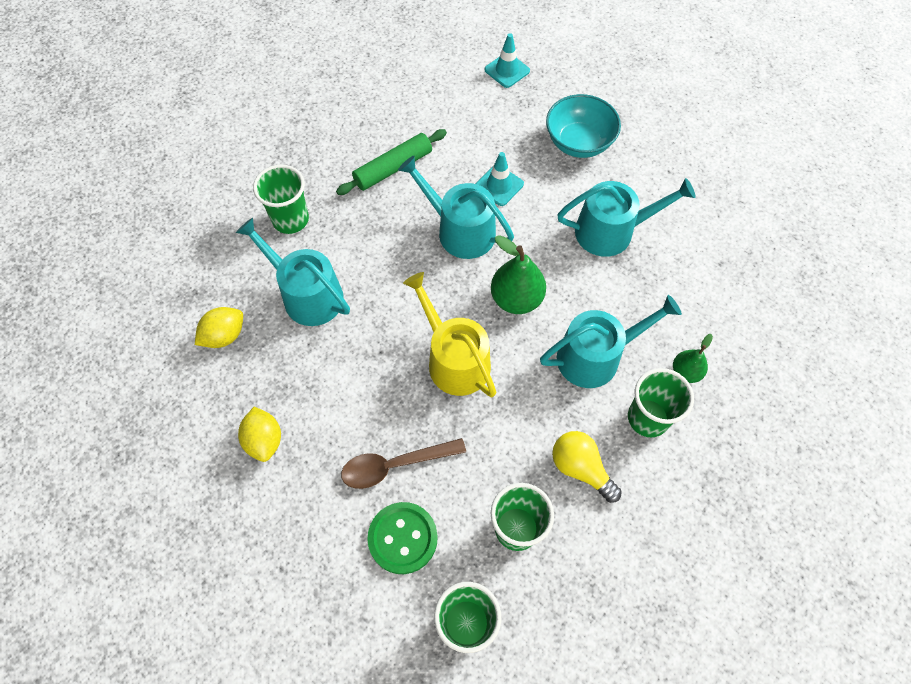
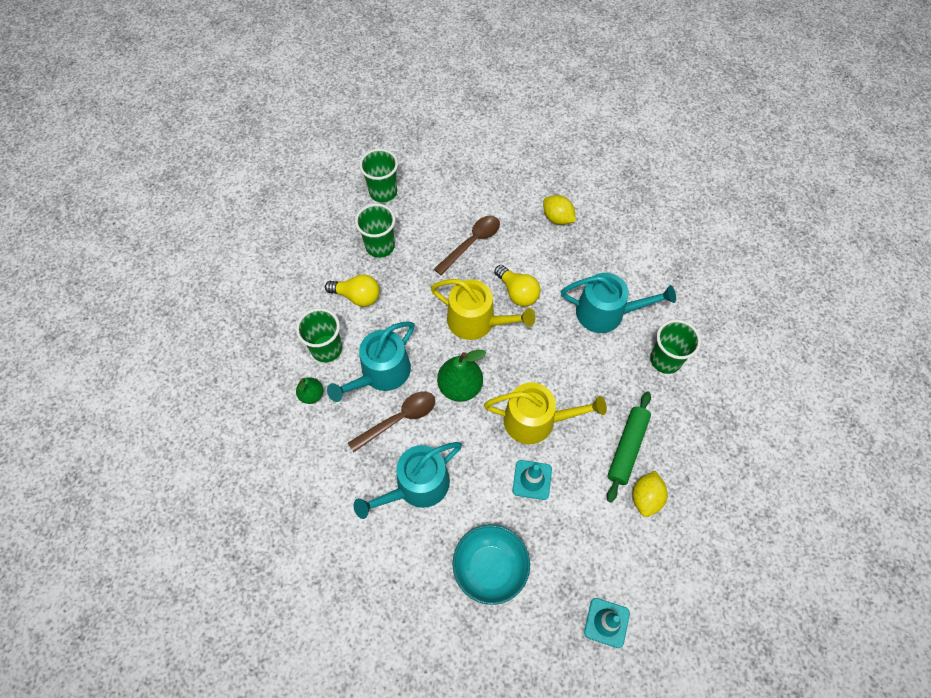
camera: 150 degrees right, 0 degrees up
yellow lemon [195,307,243,348] -> yellow lemon moved to [633,471,668,517]
green button [367,502,438,574] -> none
turquoise watering can [398,156,514,259] -> yellow watering can [484,382,607,444]
none -> brown spoon [348,391,435,453]
none -> yellow light bulb [494,265,541,306]

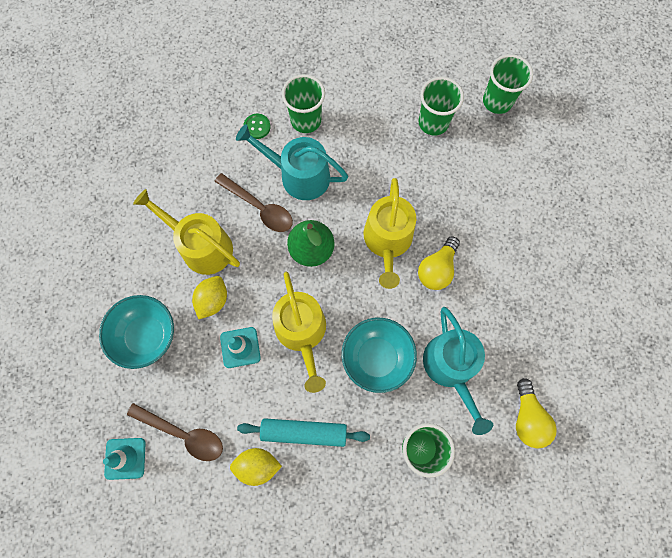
camera: 70 degrees right, 10 degrees up
green pear [296,377,324,404] -> green button [243,114,270,139]
yellow light bulb [325,274,380,307] -> yellow light bulb moved to [516,378,557,448]
turquoise watering can [354,442,462,519] -> yellow watering can [133,189,240,275]
brown spoon [434,216,500,275] -> brown spoon moved to [127,403,223,461]
yellow lemon [543,195,576,225] -> yellow lemon moved to [192,276,227,319]
green rolling pin [607,391,651,503] -> turquoise rolling pin [237,418,370,447]
none -> turquoise bowl [342,318,417,393]

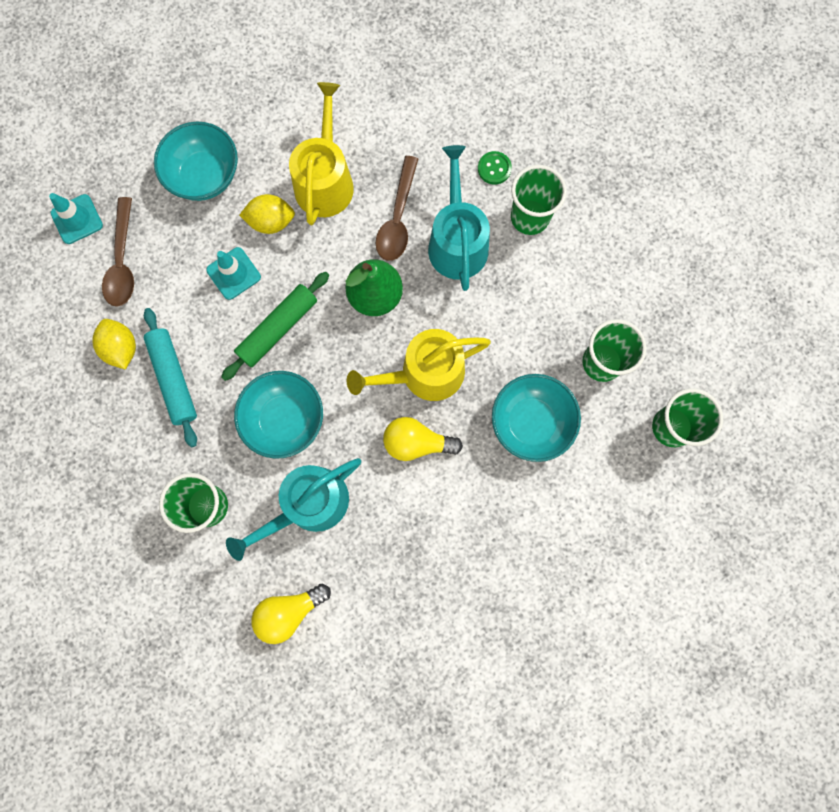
camera: 65 degrees right, 5 degrees up
yellow watering can [272,272,326,393] -> green rolling pin [221,272,329,381]
none -> turquoise bowl [492,374,581,462]

